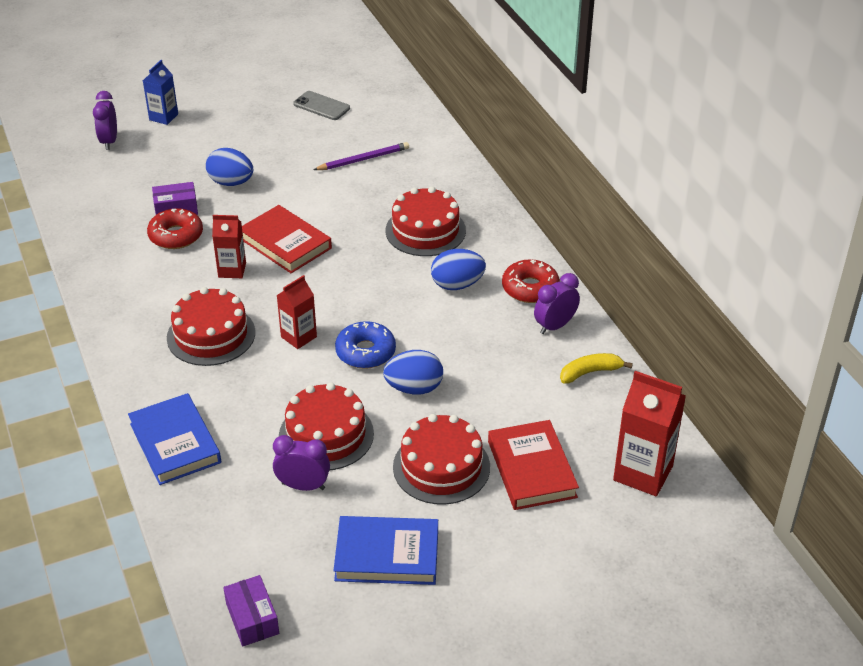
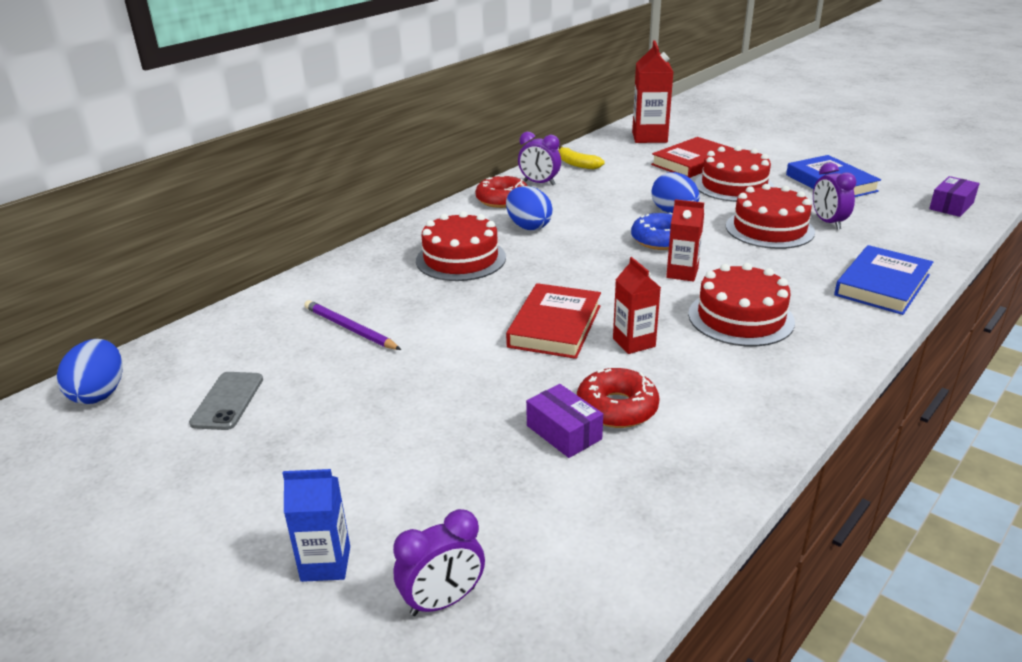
camera: 115 degrees left, 10 degrees down
blue egg [206,148,253,186] -> blue egg moved to [57,339,123,404]

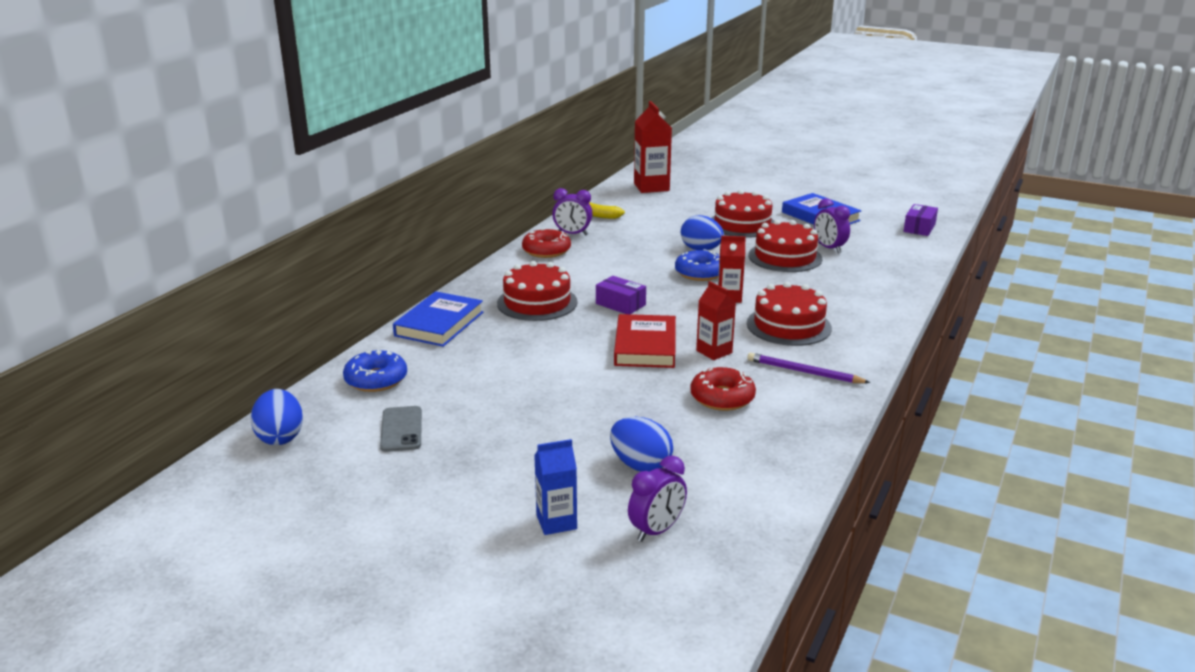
camera: 15 degrees left, 5 degrees down
purple pencil [304,300,401,350] -> purple pencil moved to [747,353,870,383]
blue egg [506,186,553,230] -> blue egg moved to [610,417,673,472]
purple box [526,384,603,458] -> purple box moved to [596,276,646,314]
red book [651,137,734,178] -> none
blue book [834,245,933,315] -> blue book moved to [393,291,483,347]
none -> blue donut [343,350,407,392]

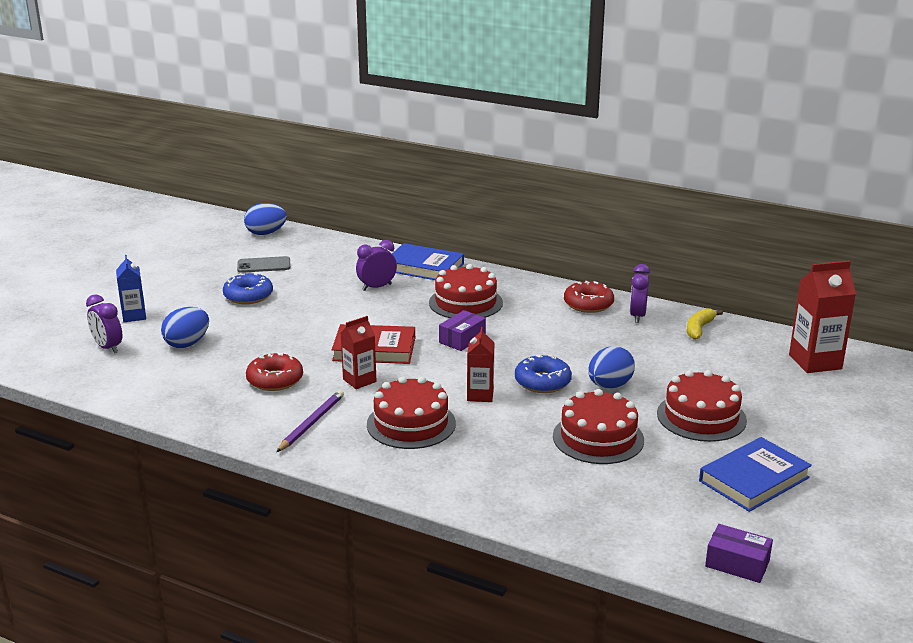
camera: 90 degrees right, 0 degrees up
blue donut [343,350,407,392] -> blue donut moved to [223,274,273,304]
purple clock [814,199,850,253] -> purple clock moved to [356,240,397,291]

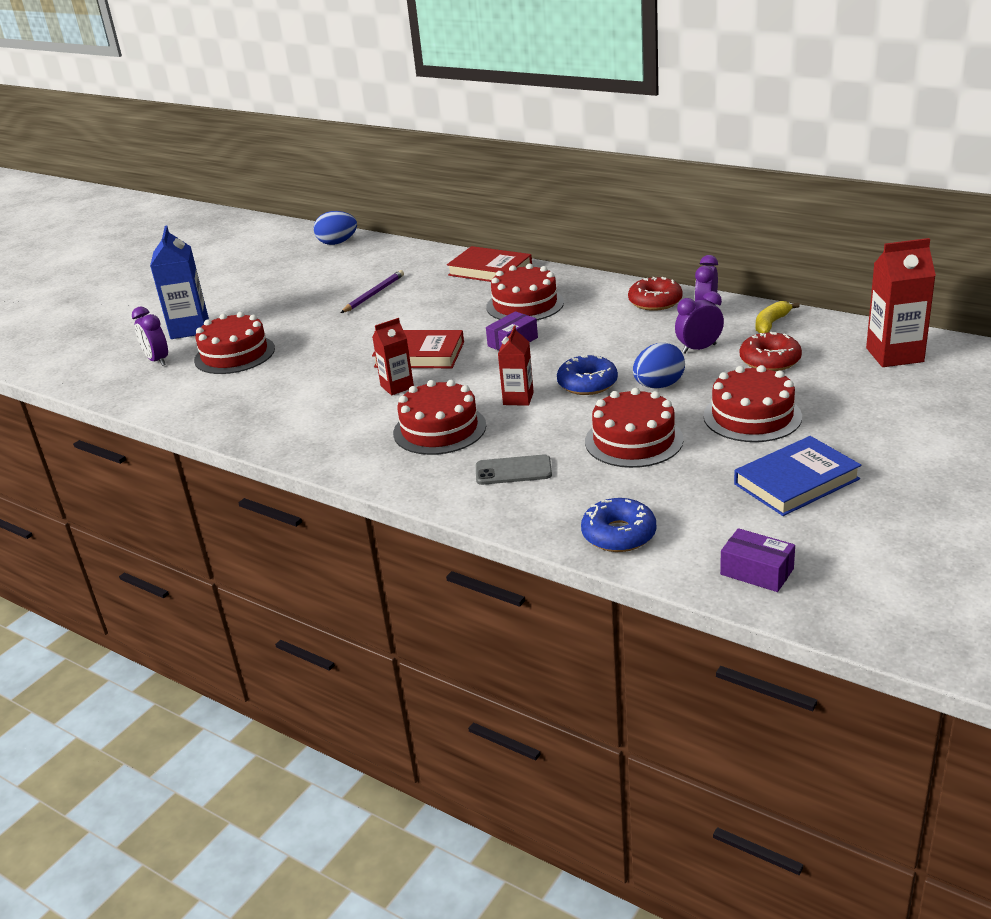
camera: 10 degrees right, 5 degrees up
blue carton [116,255,146,322] -> blue carton [150,226,209,339], size x1.62
blue egg [161,307,209,348] -> red cake [194,312,275,374]
blue donut [223,274,273,304] -> blue donut moved to [581,498,656,552]
grey phone [237,256,290,273] -> grey phone moved to [476,455,552,485]
red donut [246,353,303,391] -> red donut moved to [740,332,802,371]
purple pencil [277,390,344,452] -> purple pencil moved to [341,270,404,313]
purple clock [356,240,397,291] -> purple clock moved to [675,291,724,354]
blue book [392,243,464,280] -> red book [447,246,532,282]

